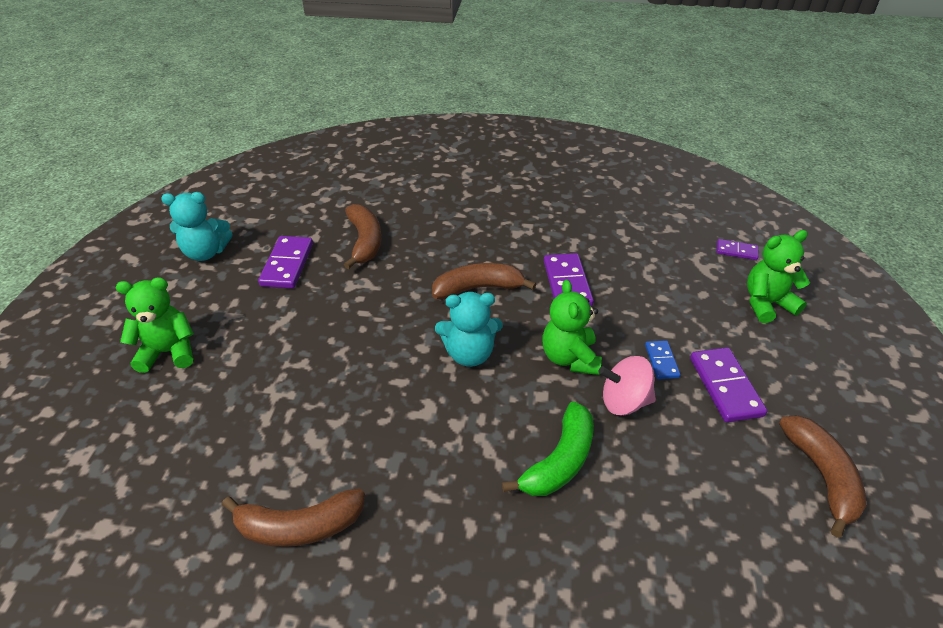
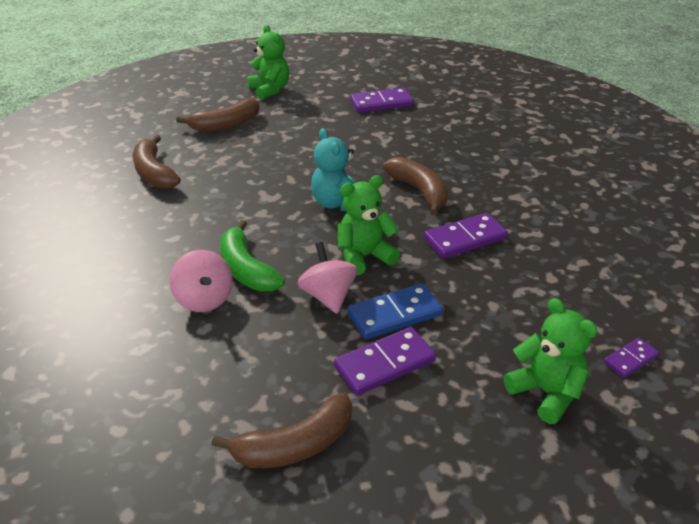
camera: 70 degrees right, 5 degrees down
turquoise teddy bear [161,192,233,261] -> none
brown banana [344,204,382,269] -> brown banana moved to [176,98,260,132]
green banana [502,401,594,496] -> green banana turned 45 degrees clockwise [220,220,285,292]
blue domino [645,340,681,379] -> blue domino [348,283,443,339], size x1.76
purple domino [717,239,759,260] -> purple domino turned 60 degrees clockwise [604,338,659,378]
none -> pink spinning top [170,250,233,312]

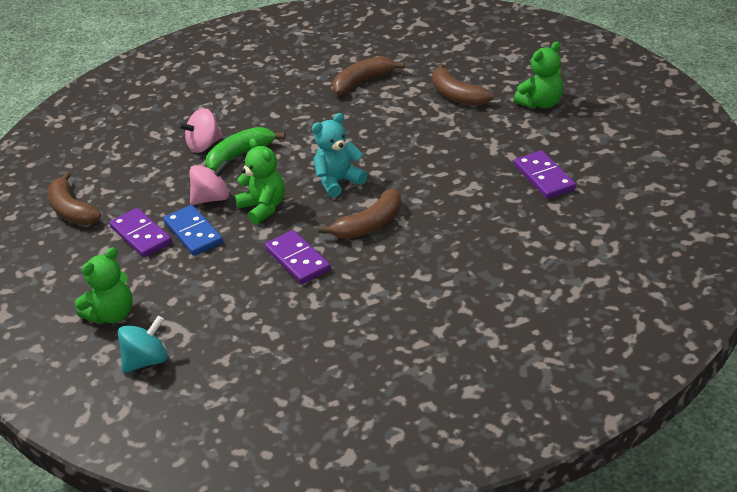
camera: 85 degrees right, 0 degrees up
purple domino [604,338,659,378] -> turquoise spinning top [118,316,167,373]

